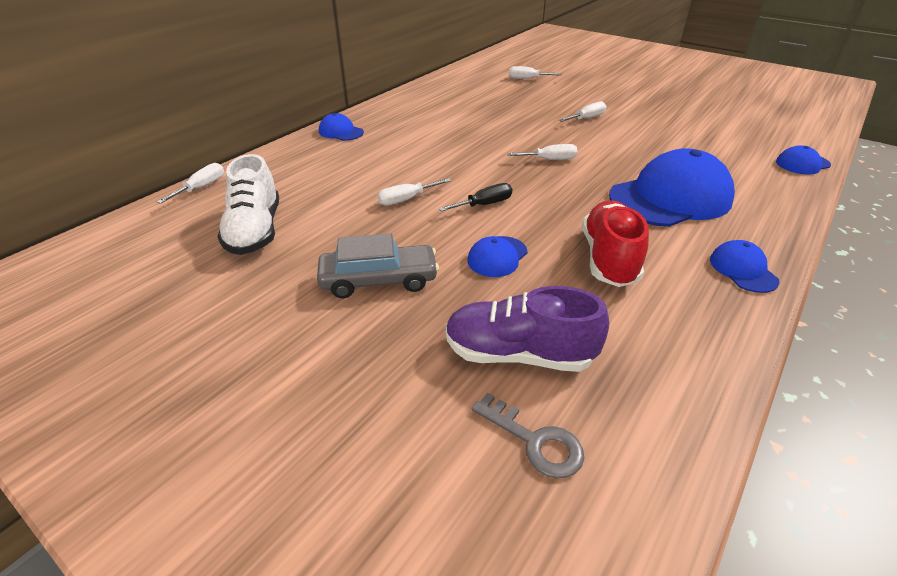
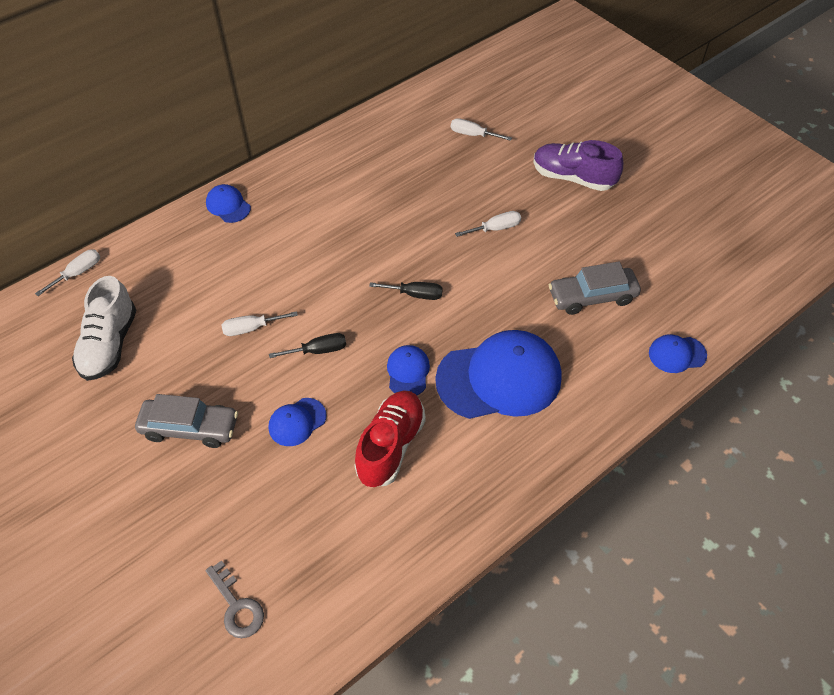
camera: 15 degrees right, 15 degrees up
purple shoe [445,286,609,372] -> purple shoe moved to [533,140,623,191]
white screwdriver [506,144,578,160] -> black screwdriver [369,282,443,300]
blue cap [710,240,779,293] -> blue cap moved to [387,345,430,395]
none -> grey car [549,262,641,315]

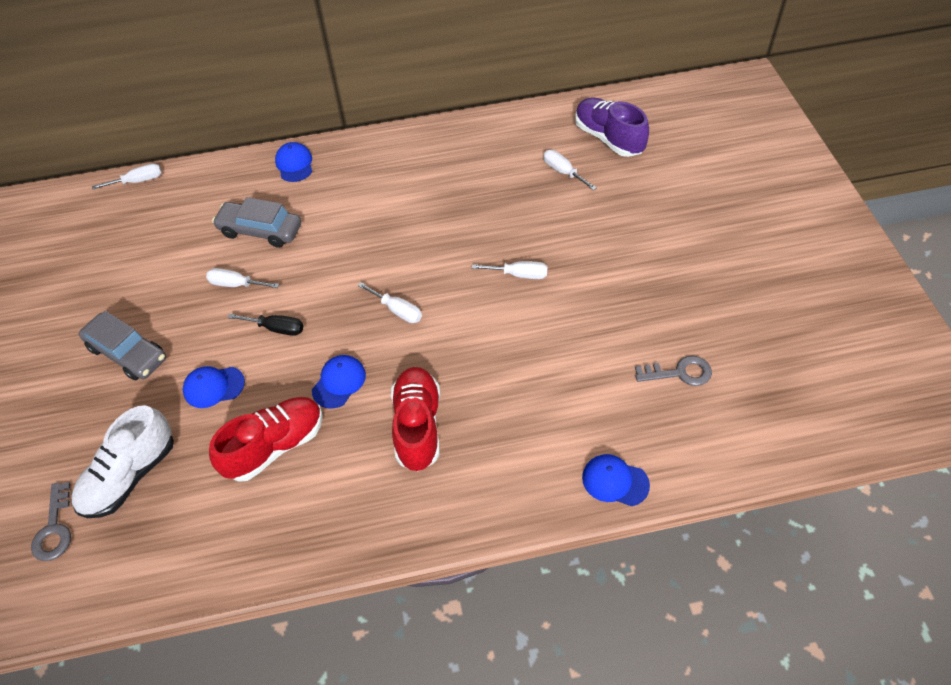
camera: 30 degrees right, 0 degrees up
white shoe [72,276,136,381] -> white shoe moved to [71,405,174,518]
black screwdriver [369,282,443,300] -> white screwdriver [358,282,422,323]
blue cap [435,330,562,419] -> red shoe [391,367,440,471]
purple shoe [533,140,623,191] -> purple shoe moved to [575,97,649,157]
grey car [549,262,641,315] -> grey car moved to [212,197,301,248]
none -> grey key [635,356,712,386]

